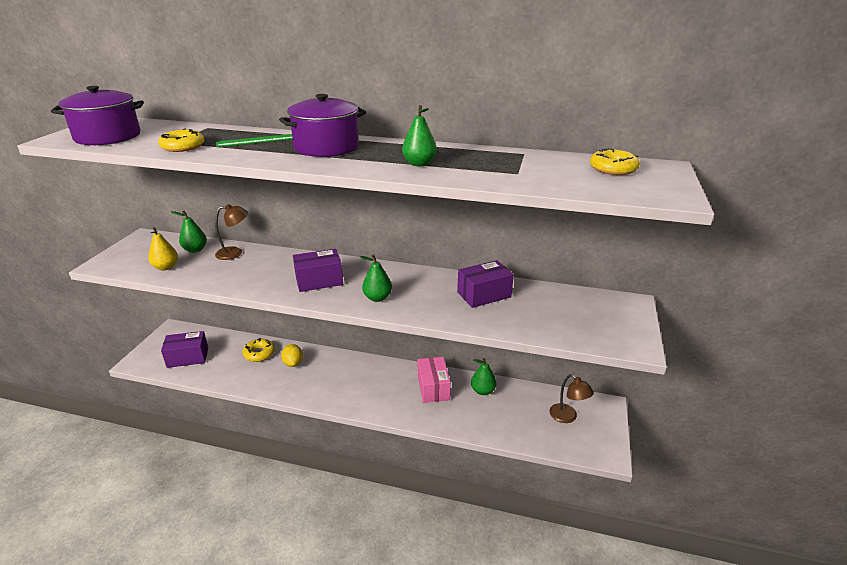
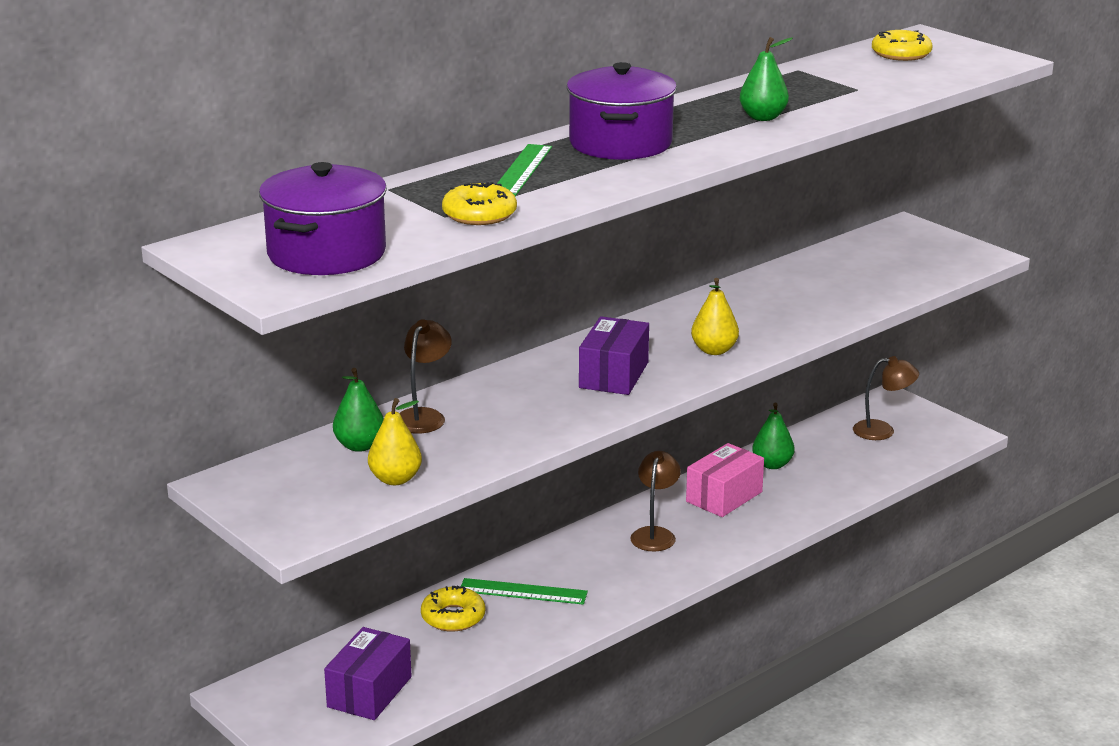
camera: 55 degrees left, 5 degrees down
yellow lemon [281,344,303,367] -> green ruler [461,578,588,605]
green pear [360,254,392,302] -> yellow pear [691,278,739,355]
pink box [418,357,451,403] -> pink box turned 75 degrees counterclockwise [686,443,764,517]
purple box [457,260,514,308] -> none
none -> brown lamp [630,451,681,552]

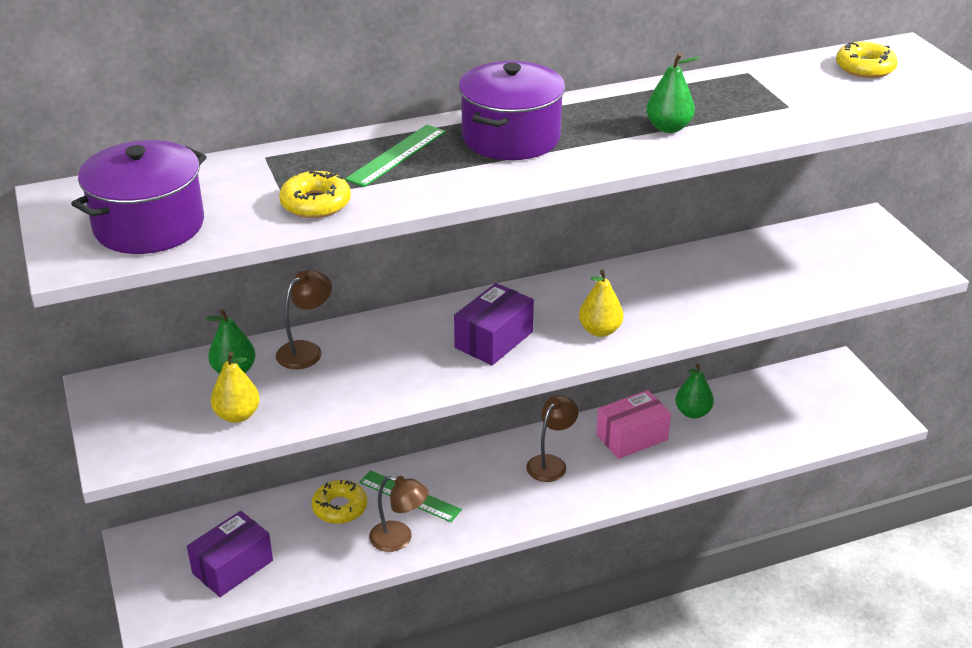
camera: 20 degrees right, 10 degrees up
brown lamp [853,356,919,440] -> brown lamp moved to [369,476,429,552]

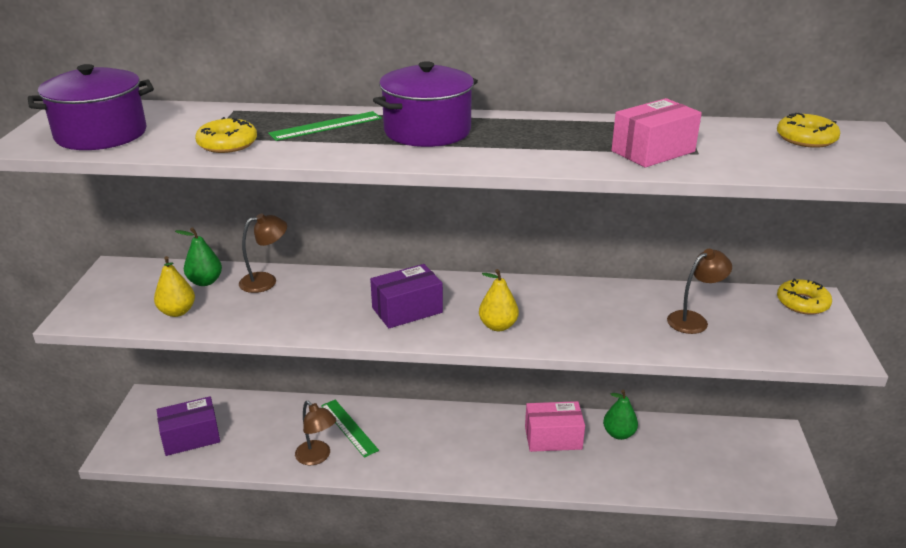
camera: 25 degrees right, 5 degrees down
yellow donut [312,480,367,524] -> yellow donut moved to [777,279,832,315]
brown lamp [526,395,579,482] -> brown lamp moved to [667,249,732,334]
green pear [646,53,700,133] -> none
none -> pink box [612,98,702,167]

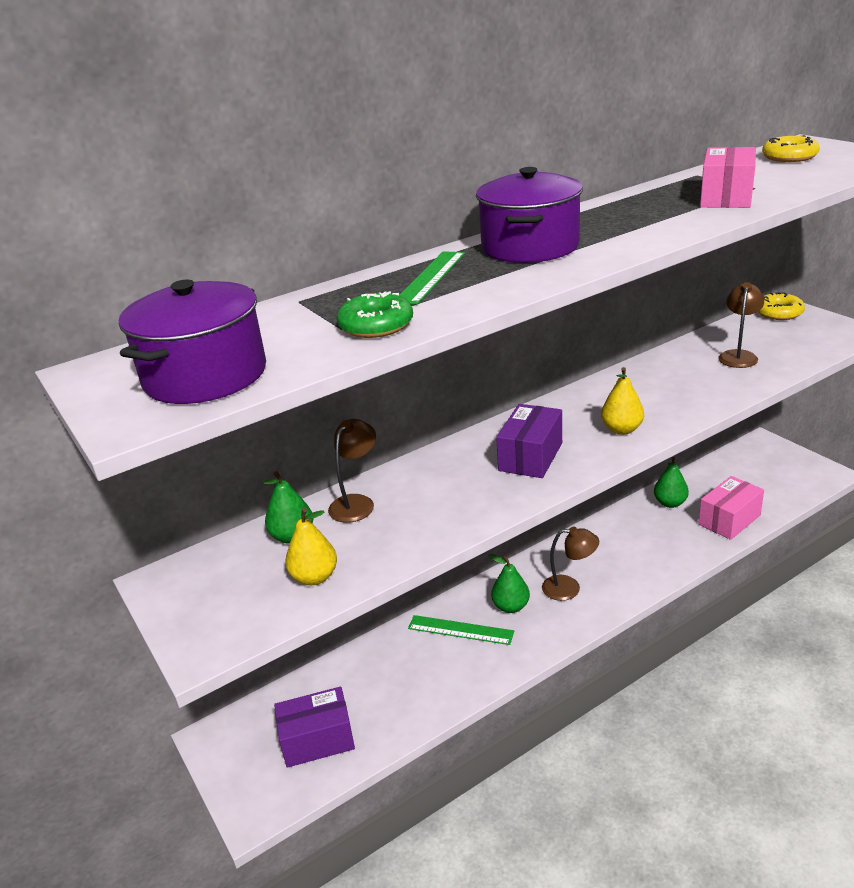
camera: 35 degrees left, 0 degrees up
purple box [157,396,220,456] -> purple box turned 45 degrees clockwise [274,687,355,768]
yellow donut [195,117,257,153] -> green donut [337,291,413,338]
brown lamp [295,401,336,465] -> brown lamp moved to [542,527,599,601]
pink box [525,401,585,452] -> pink box moved to [698,476,764,540]
none -> green pear [488,554,530,613]

